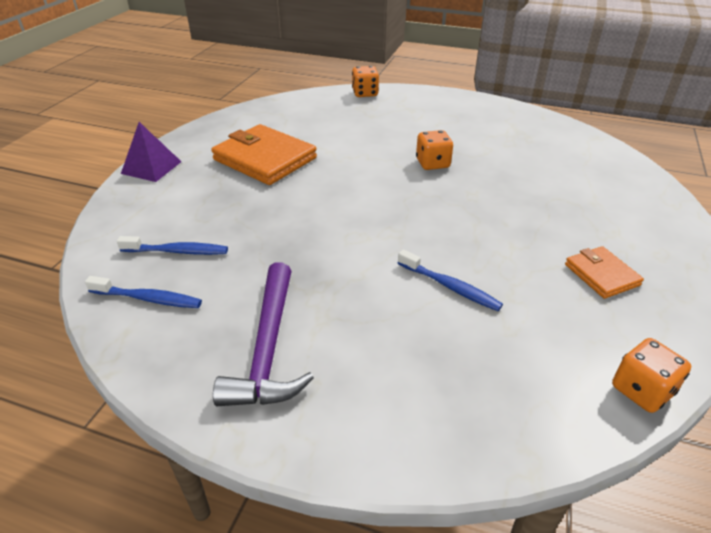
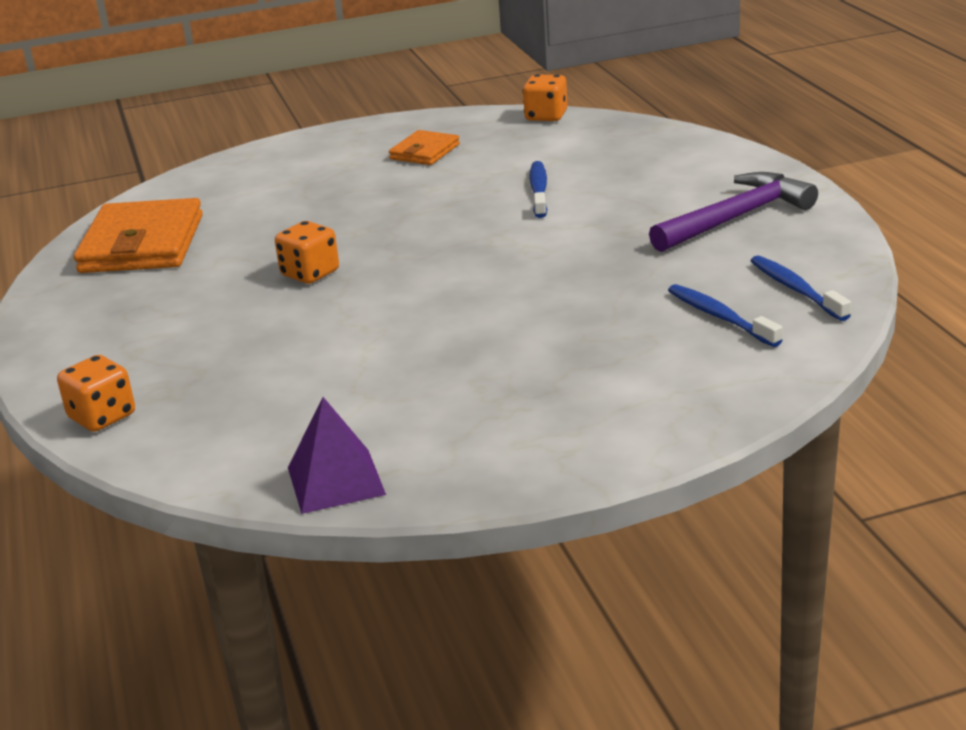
camera: 125 degrees left, 10 degrees down
purple pyramid [121,122,181,182] -> purple pyramid moved to [288,397,386,514]
orange wallet [211,124,317,185] -> orange wallet moved to [74,198,203,273]

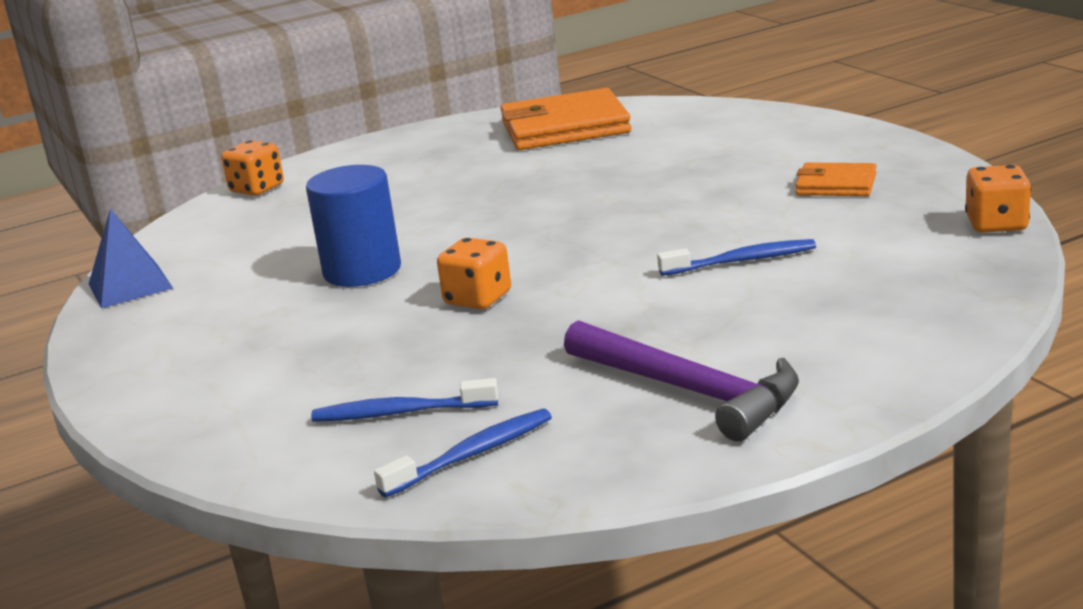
camera: 80 degrees right, 5 degrees down
orange dice [275,221,339,284] -> orange dice moved to [437,238,511,309]
purple pyramid [288,397,386,514] -> blue pyramid [89,209,173,308]
blue toothbrush [668,284,783,347] -> blue toothbrush turned 135 degrees counterclockwise [311,378,498,422]
none -> blue cylinder [306,165,401,287]

